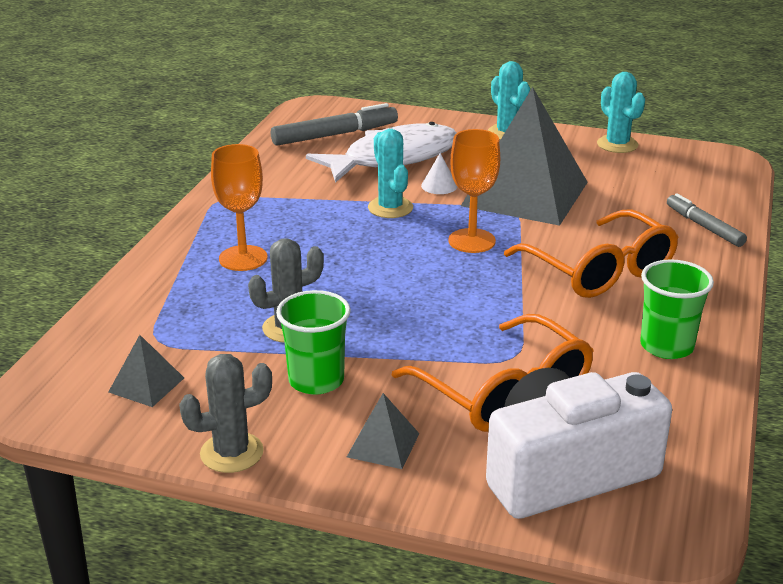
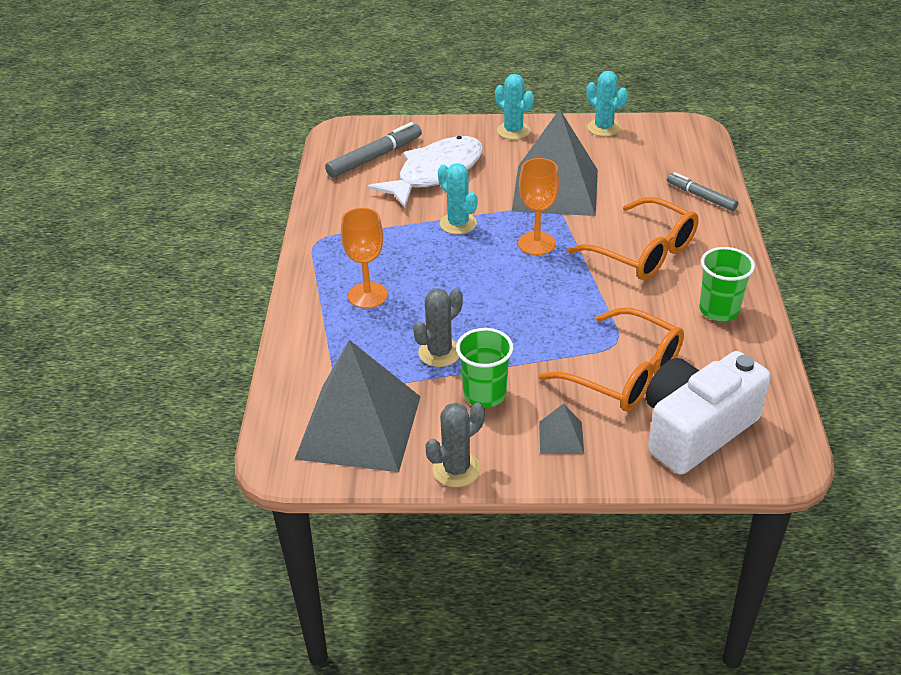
camera: 15 degrees left, 10 degrees up
grey pyramid [108,335,184,407] -> grey pyramid [295,340,421,472], size x2.44
white cone [421,153,457,194] -> none

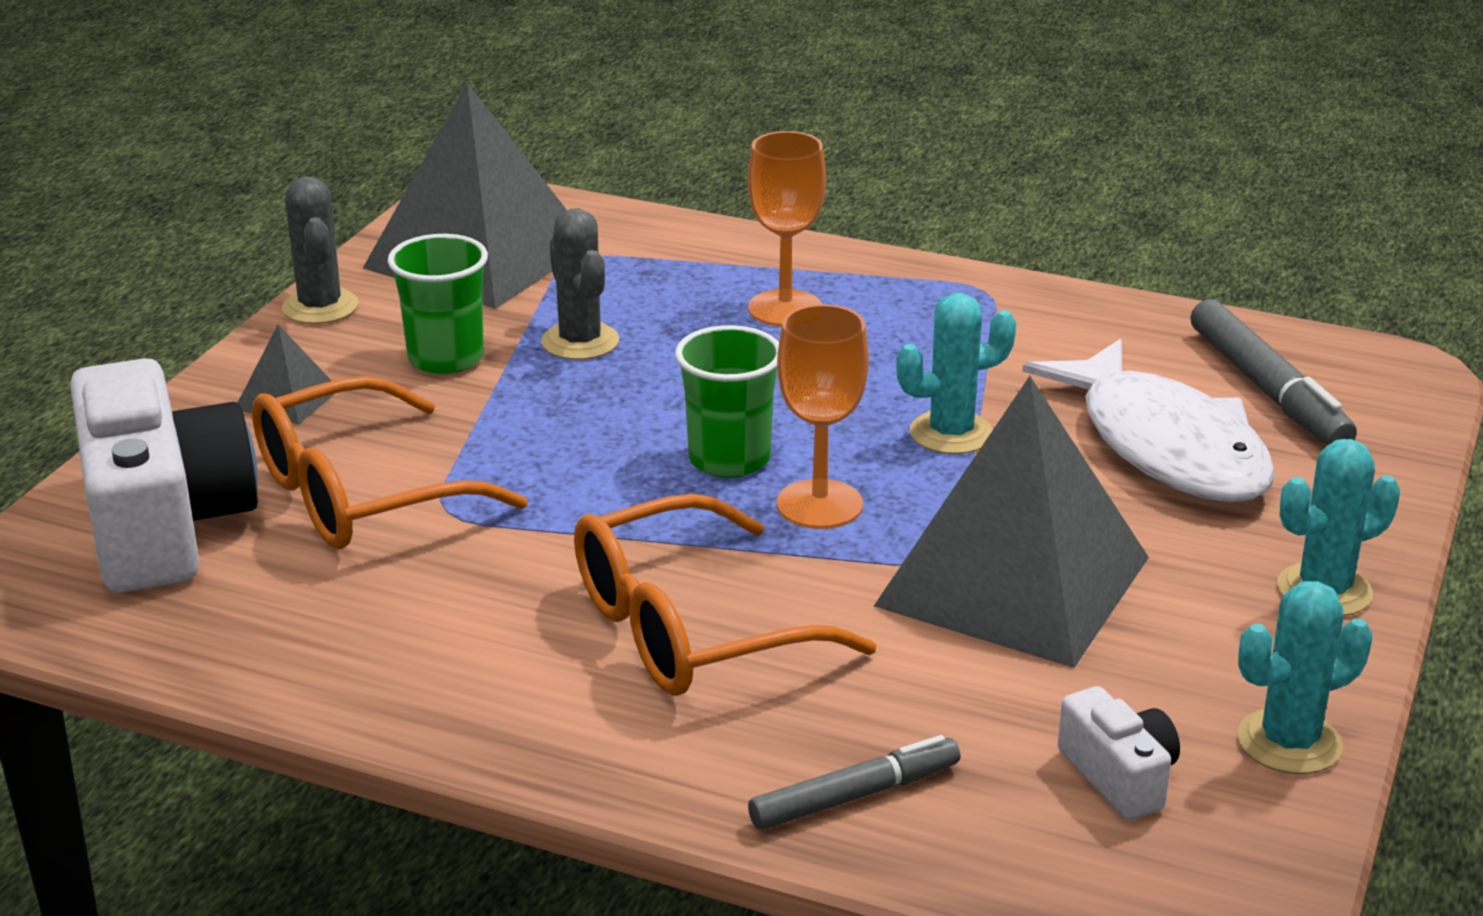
camera: 110 degrees right, 10 degrees down
green cup [699,247,755,321] -> green cup moved to [675,325,779,478]
none -> white camera [1058,686,1180,820]

